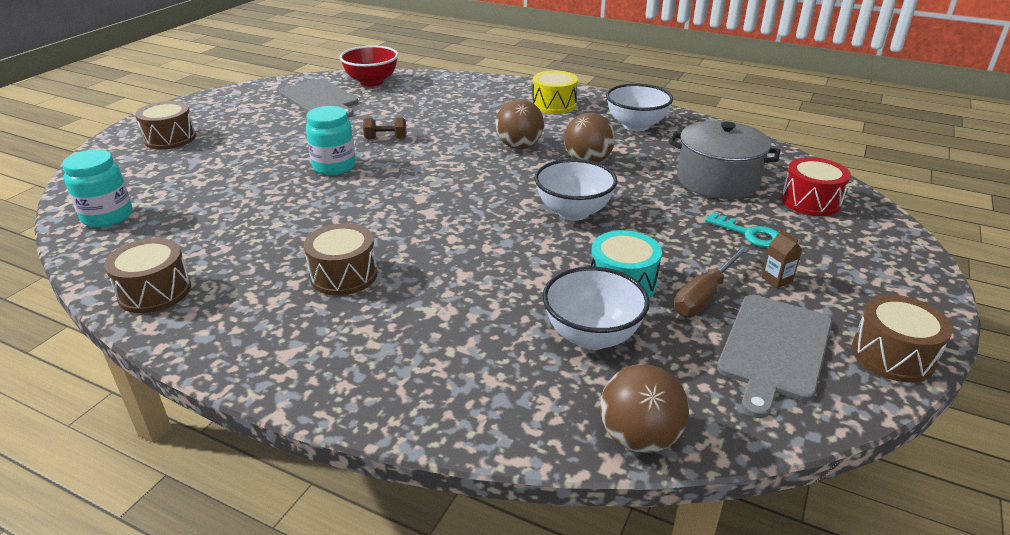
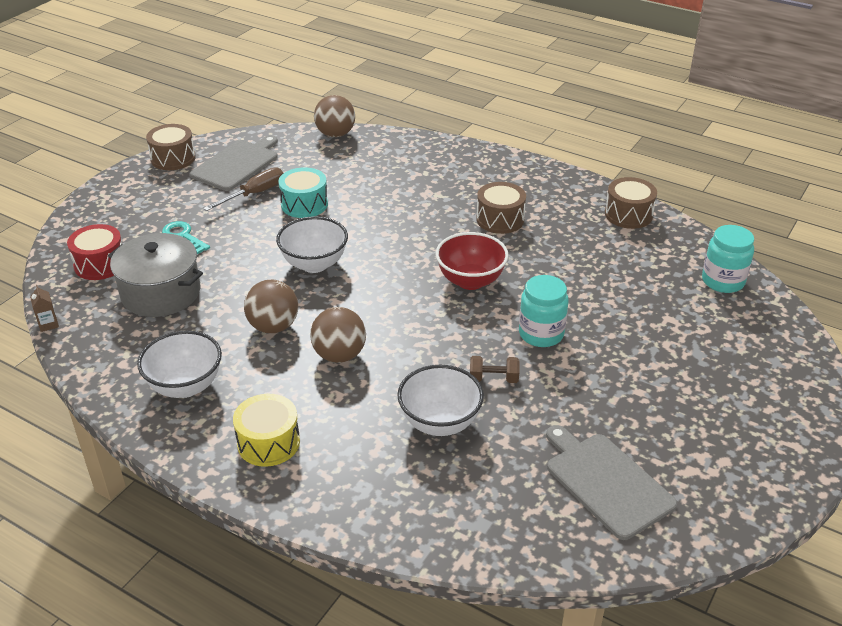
camera: 175 degrees left, 5 degrees up
brown drum [135,101,196,150] -> none
red bowl [339,46,398,87] -> red bowl moved to [436,232,509,290]
white bowl [543,266,650,350] -> white bowl moved to [397,365,484,436]
brown carton [761,229,802,288] -> brown carton moved to [30,285,59,332]

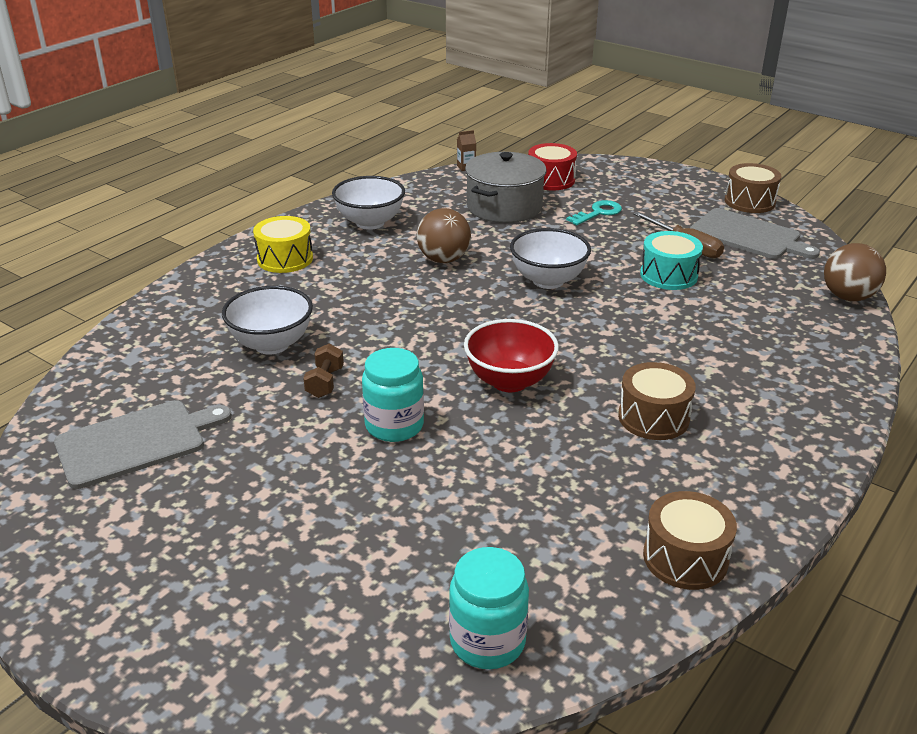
camera: 95 degrees right, 5 degrees down
brown ball [310,307,366,363] -> none

